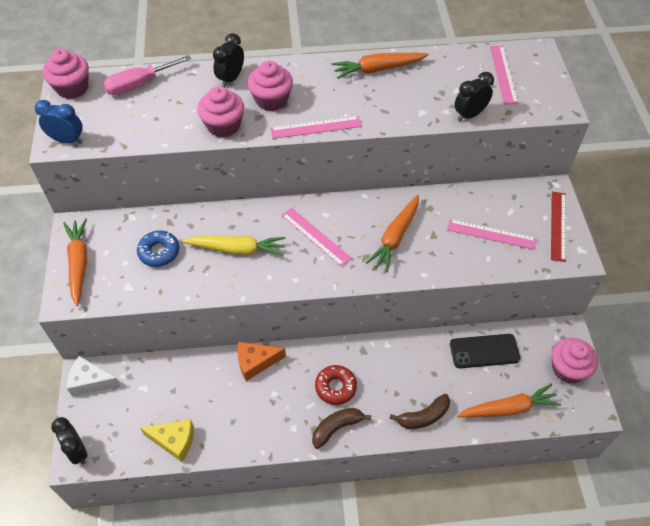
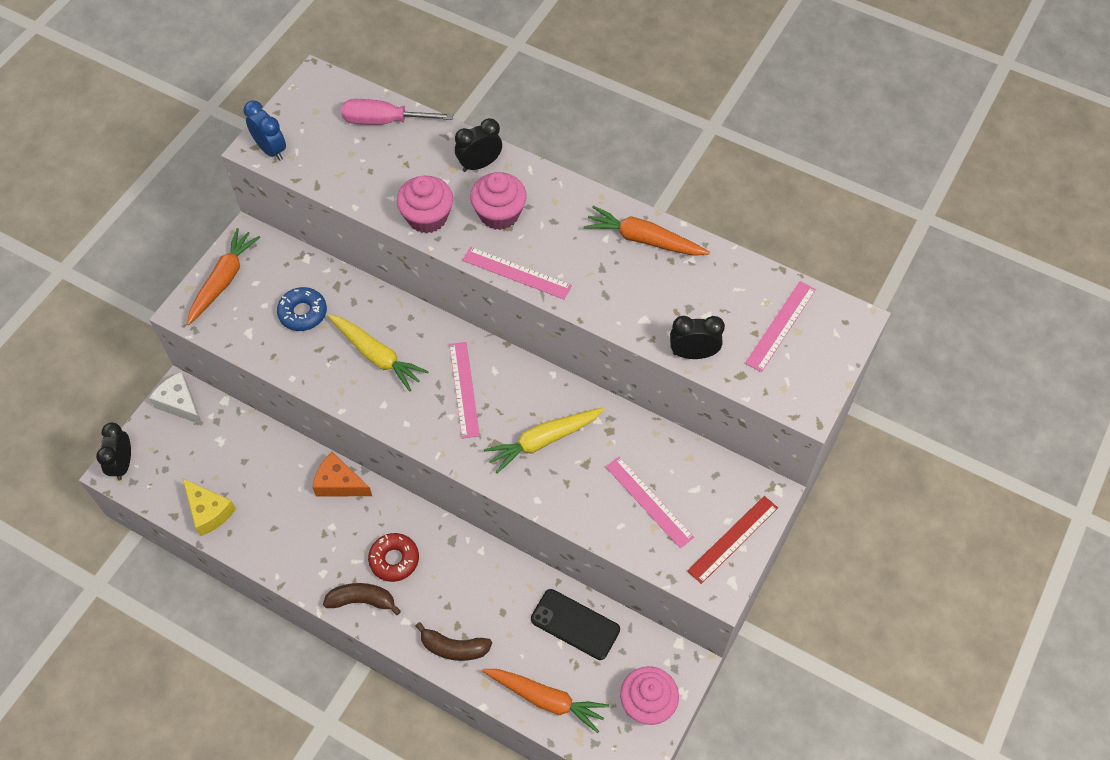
camera: 35 degrees right, 5 degrees up
pink cupcake [43,49,89,99] -> none
orange carrot [366,195,419,272] -> yellow carrot [484,407,604,473]

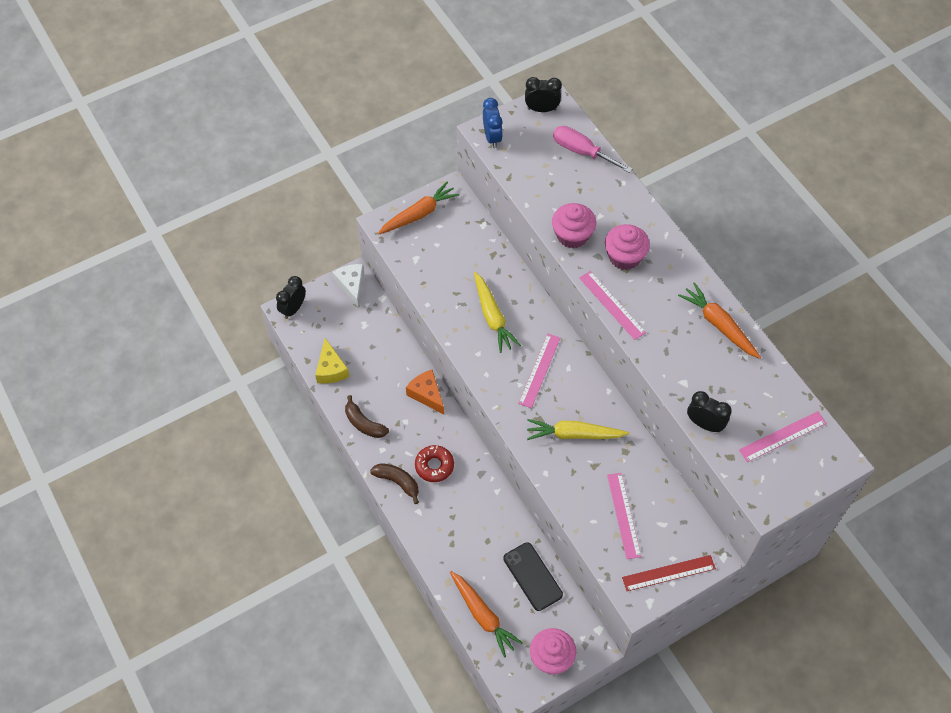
camera: 30 degrees right, 0 degrees up
blue donut [277,287,327,331] -> none
brown banana [416,622,492,661] -> brown banana moved to [345,395,389,438]
black clock [455,118,502,172] -> black clock moved to [525,77,562,112]

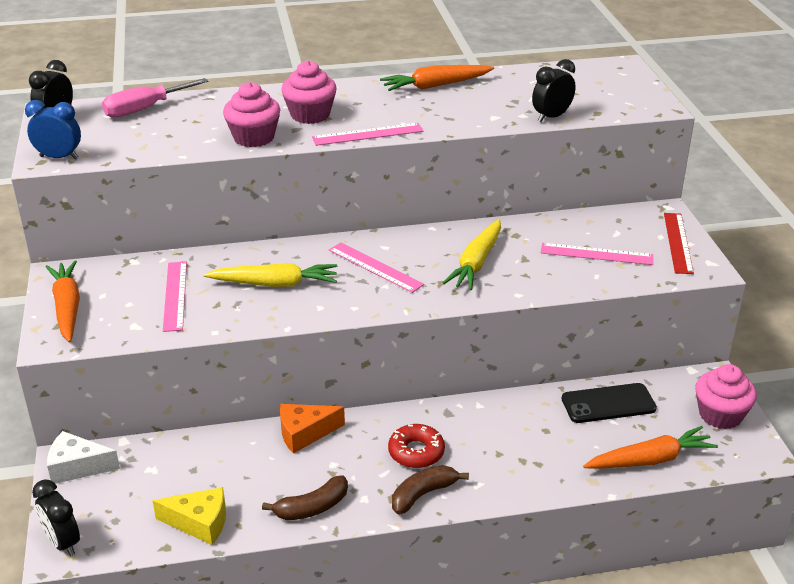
camera: 70 degrees left, 25 degrees down
pink ruler [739,411,827,462] -> pink ruler moved to [163,262,187,332]

